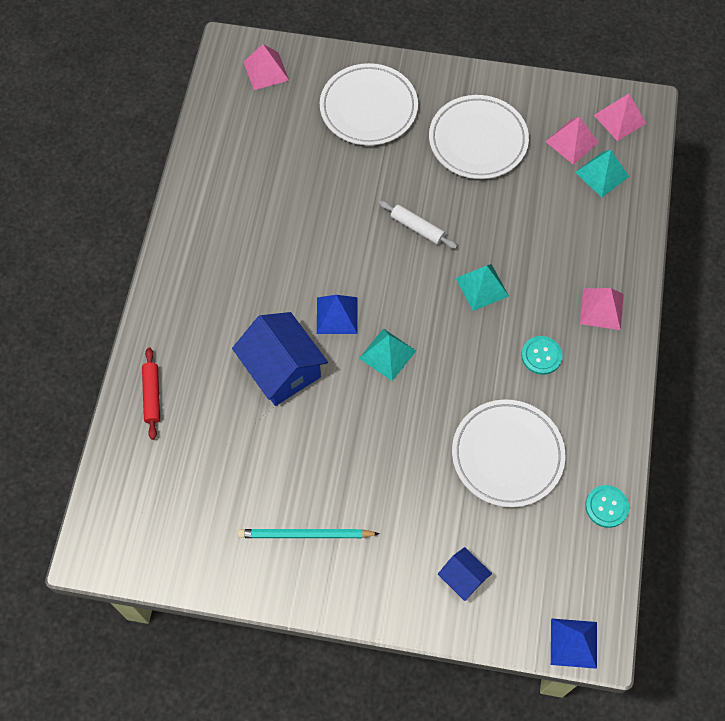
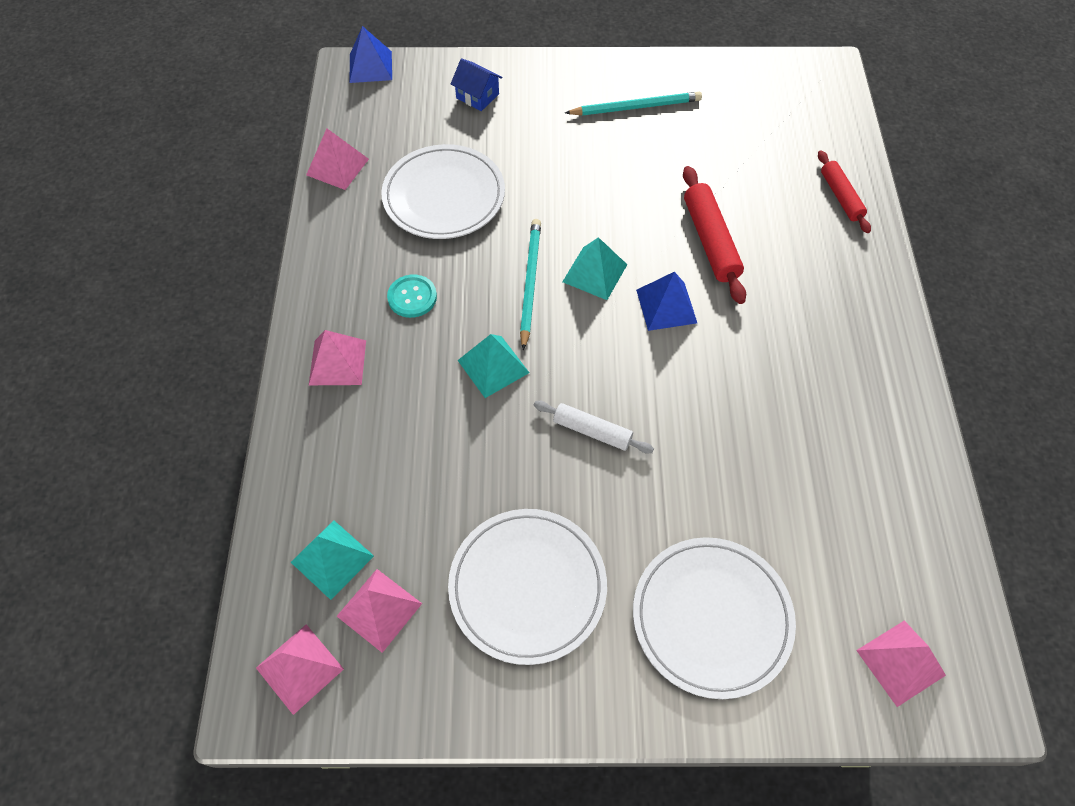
camera: 170 degrees right, 5 degrees down
blue house [232,312,328,406] -> red rolling pin [683,166,746,304]
turquoise button [585,485,629,528] -> pink pyramid [306,128,369,190]
none -> turquoise pencil [520,219,541,351]

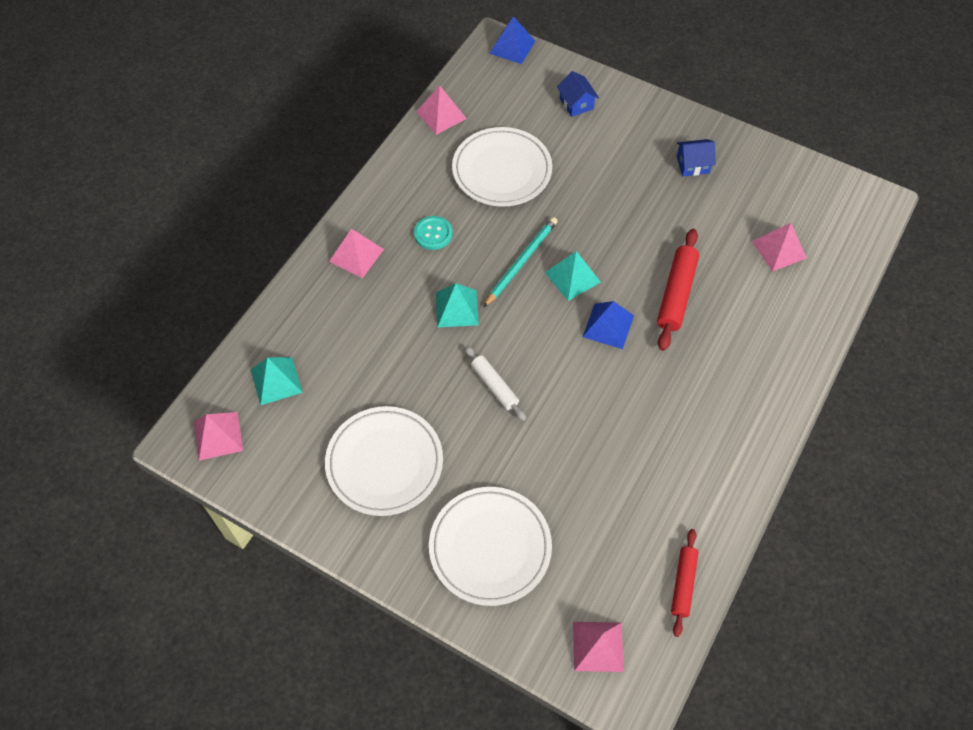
camera: 30 degrees right, 0 degrees up
pink pyramid [337,569,422,653] -> pink pyramid moved to [752,223,807,272]
turquoise pencil [565,92,702,116] -> blue house [677,139,716,176]
red rolling pin [818,150,871,233] -> red rolling pin moved to [671,529,699,637]

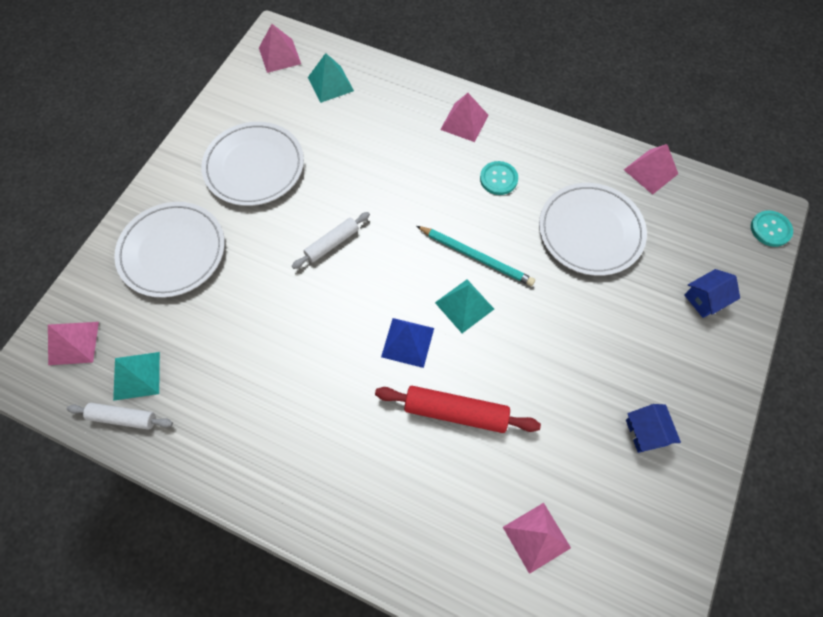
camera: 85 degrees right, 5 degrees up
turquoise pyramid [436,283,479,328] -> turquoise pyramid moved to [113,352,160,401]
blue pyramid [489,16,535,64] -> turquoise button [751,210,793,247]
red rolling pin [671,529,699,637] -> white rolling pin [67,403,173,430]

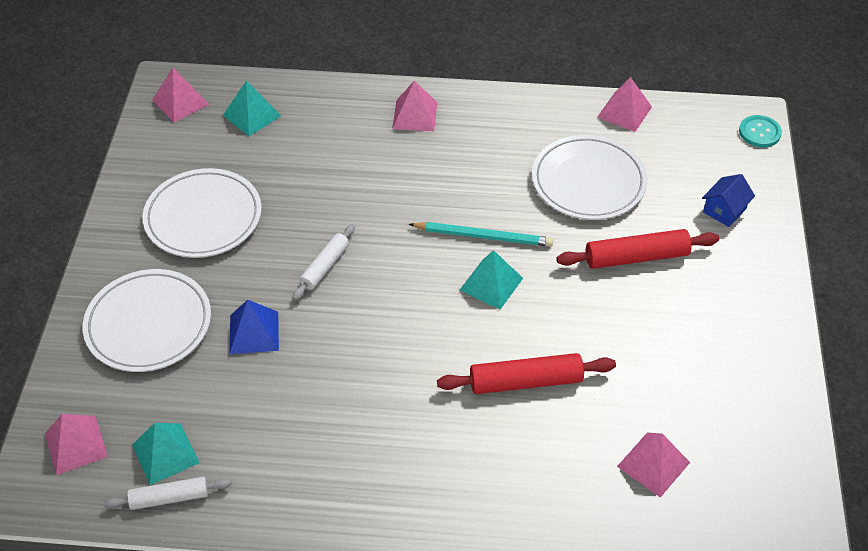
camera: 20 degrees left, 15 degrees down
blue pyramid [381,318,434,368] -> blue pyramid moved to [230,300,279,354]
turquoise button [480,161,518,195] -> none
blue house [626,404,681,453] -> none
none -> red rolling pin [557,229,719,269]

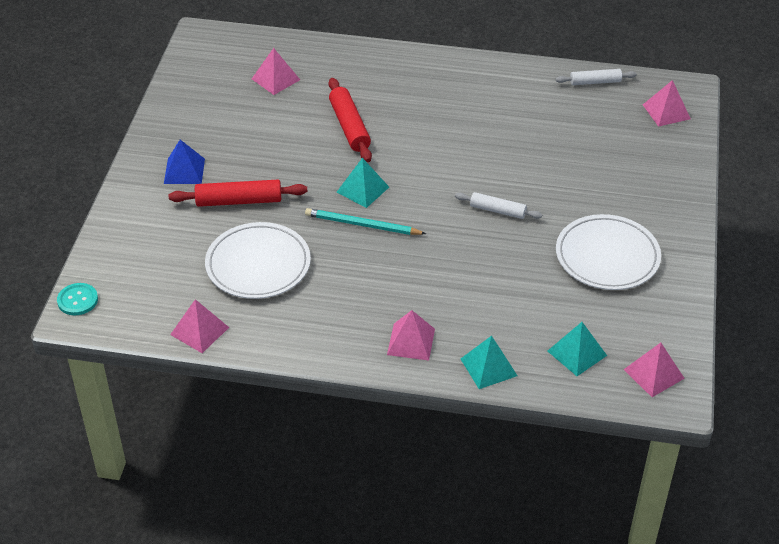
camera: 175 degrees left, 5 degrees down
white plate [83,269,211,372] -> none
turquoise pyramid [132,423,199,485] -> turquoise pyramid moved to [461,336,517,389]
blue pyramid [230,300,279,354] -> blue pyramid moved to [164,140,205,184]
white rolling pin [293,224,355,300] -> white rolling pin turned 75 degrees clockwise [455,192,542,219]
red rolling pin [437,353,616,394] -> red rolling pin turned 75 degrees clockwise [329,78,372,162]
blue house [702,174,755,227] -> none

